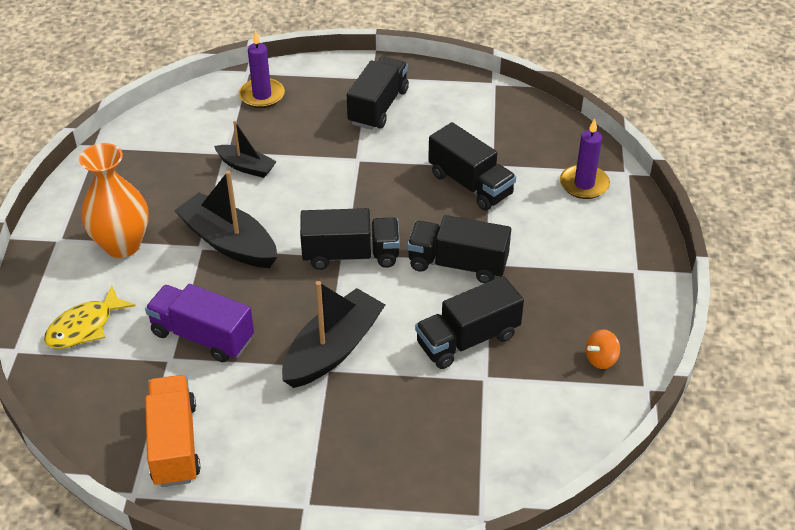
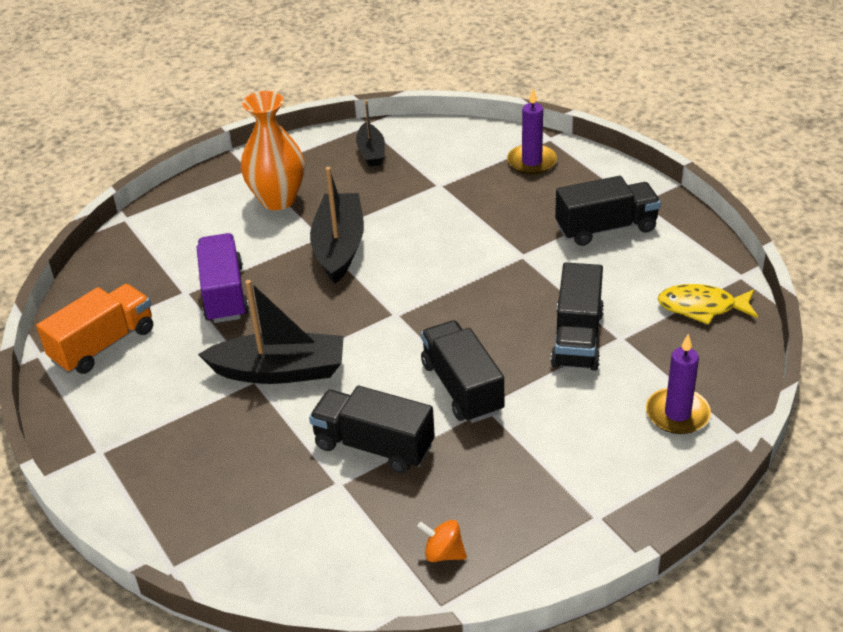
camera: 55 degrees right, 5 degrees down
yellow fish [44,285,135,349] -> yellow fish moved to [658,284,758,325]
black boat [214,121,277,178] -> black boat moved to [356,100,385,167]
black truck [300,208,400,270] -> none

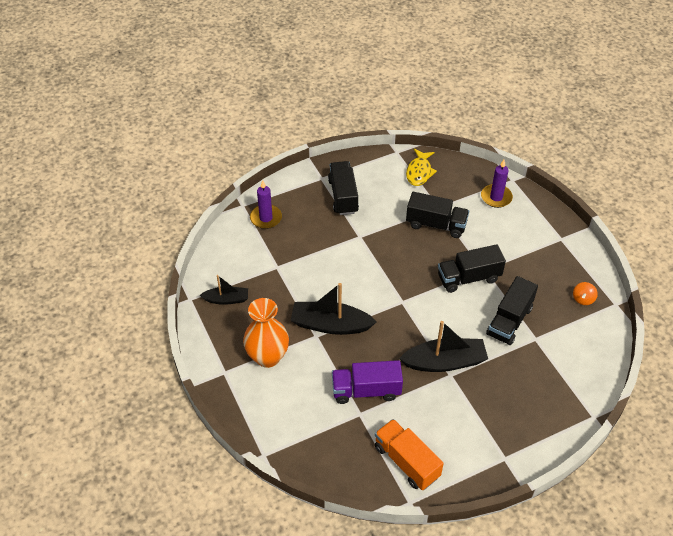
camera: 85 degrees left, 10 degrees up
black boat [198,280,344,384] -> black boat turned 75 degrees clockwise [399,321,488,372]

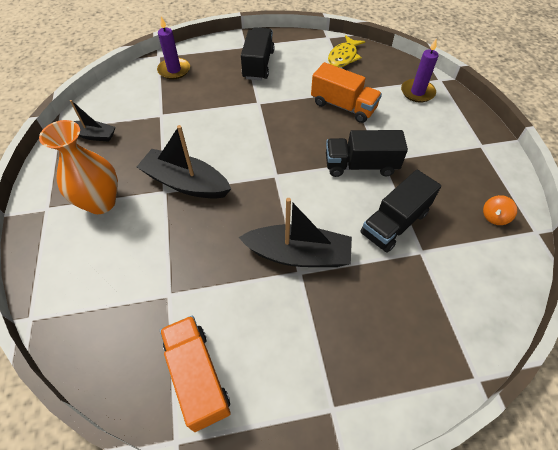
camera: 15 degrees right, 5 degrees up
purple truck [332,360,403,404] -> none
black truck [406,192,469,238] -> orange truck [311,62,382,123]

